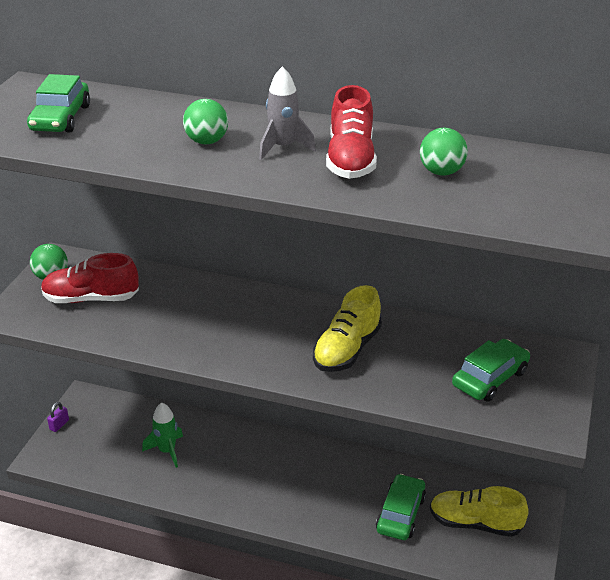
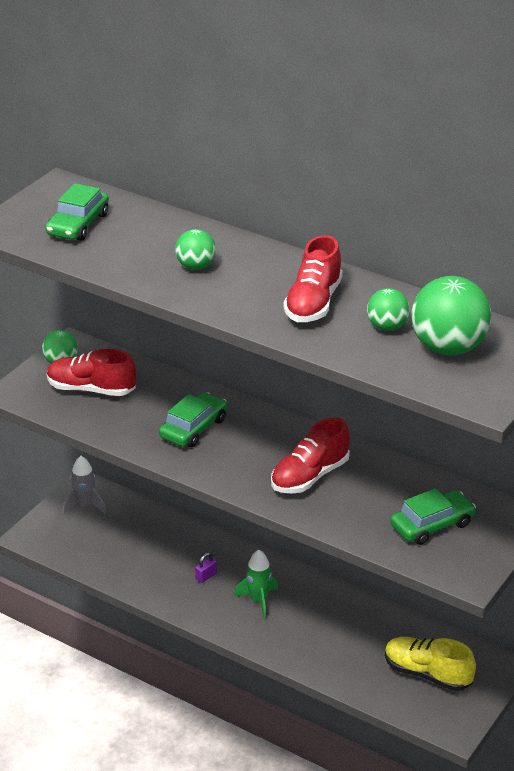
camera: 15 degrees right, 0 degrees up
purple padlock [47,402,69,432] -> purple padlock moved to [195,552,217,583]
green rocket [142,403,183,468] -> green rocket moved to [234,550,278,619]
grey rocket [259,66,316,160] -> grey rocket moved to [63,456,106,515]
yellow shoe [313,285,382,372] -> red shoe [271,418,350,494]
green car [376,474,426,540] -> green car moved to [159,392,227,447]
none -> green ball [411,276,491,356]

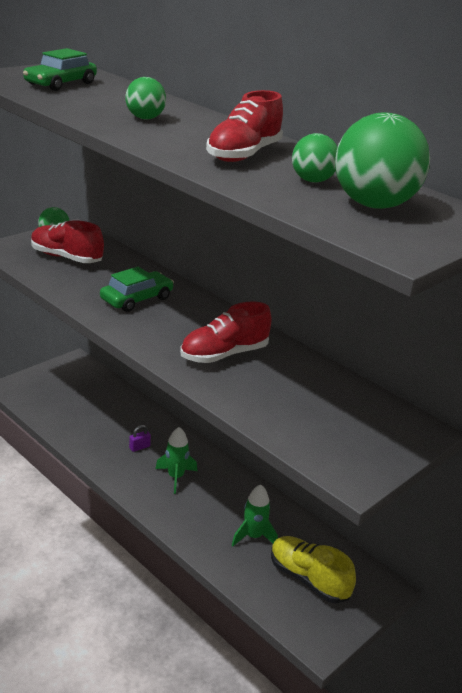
camera: 10 degrees right, 5 degrees down
grey rocket [63,456,106,515] -> none
green car [390,488,476,545] -> none
none -> green rocket [232,485,278,546]

